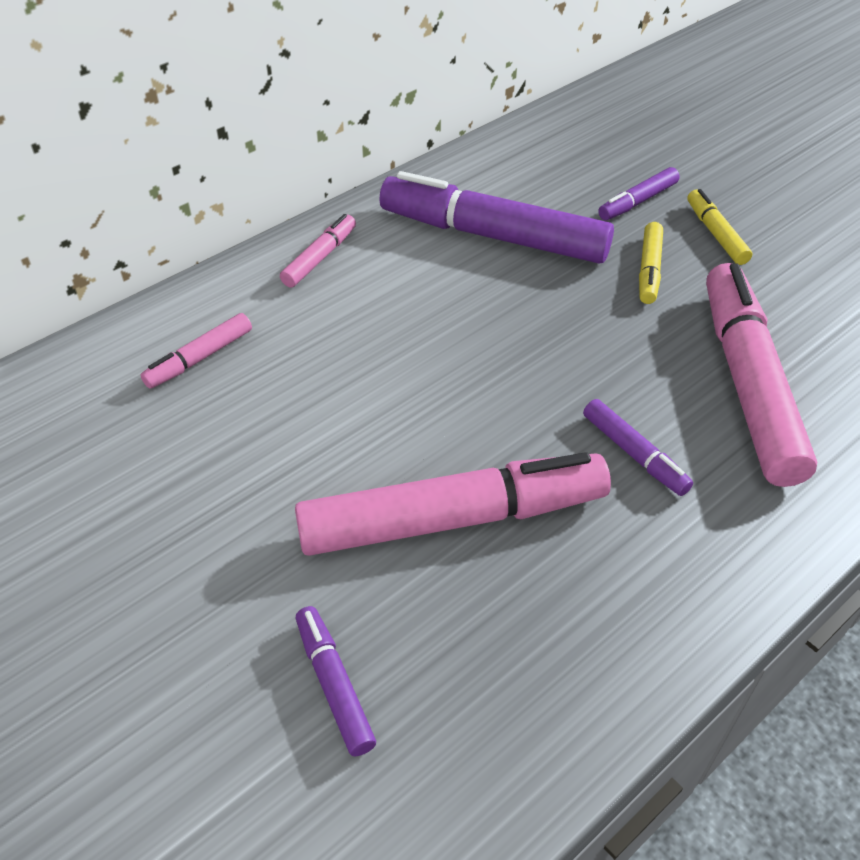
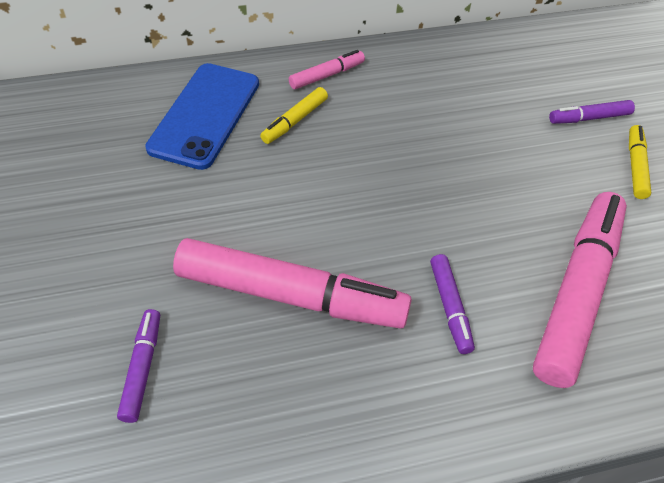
camera: 25 degrees right, 5 degrees up
pink marker [141,313,252,389] -> blue phone [145,63,259,170]
purple marker [380,171,614,264] -> none
yellow marker [639,222,663,304] -> yellow marker moved to [260,87,328,144]

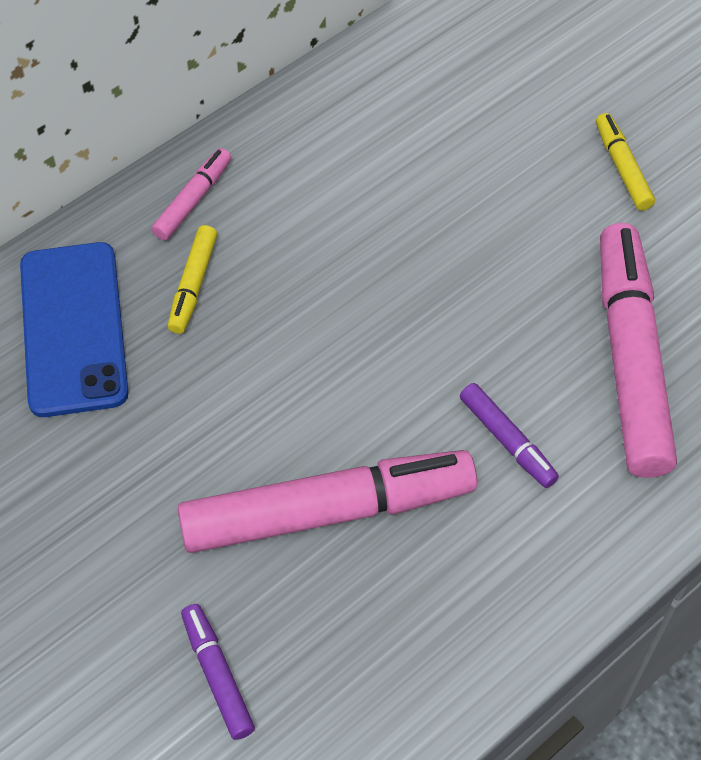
camera: 25 degrees left, 5 degrees up
purple marker [549,100,635,124] -> none

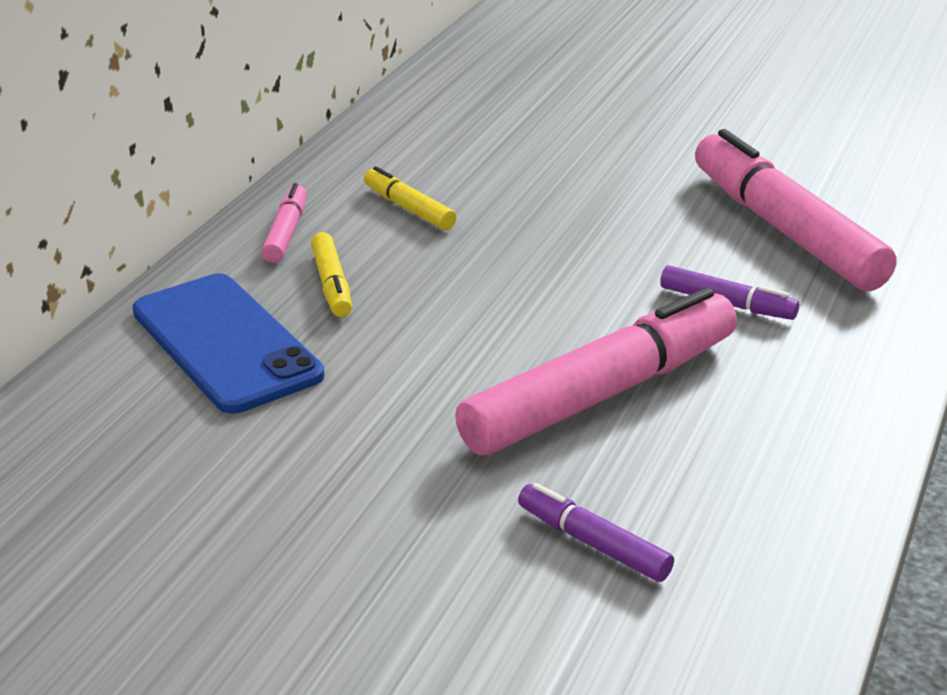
camera: 25 degrees left, 25 degrees down
yellow marker [596,113,655,211] -> yellow marker moved to [364,166,456,230]

